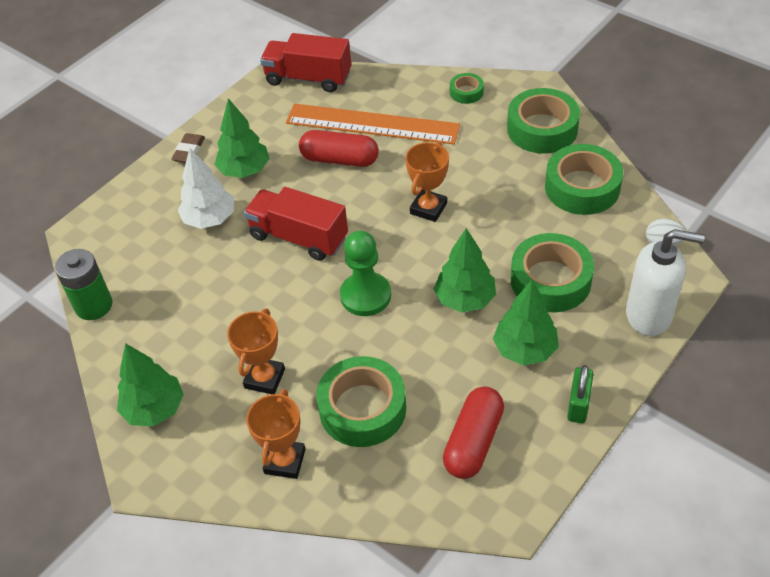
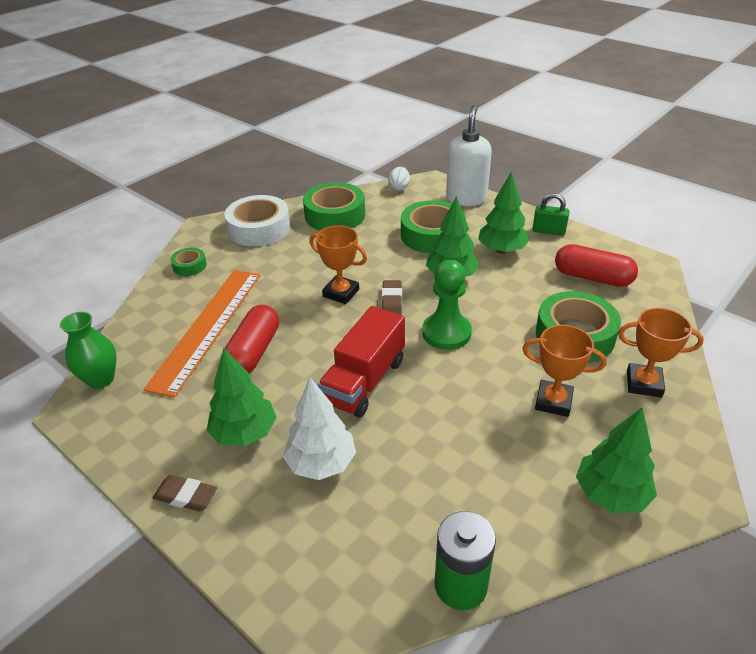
camera: 90 degrees left, 10 degrees down
red truck [260,33,351,92] -> green vase [60,312,116,389]
green tape [507,88,580,154] -> white tape [224,195,290,246]
none -> brown eraser [382,280,402,315]

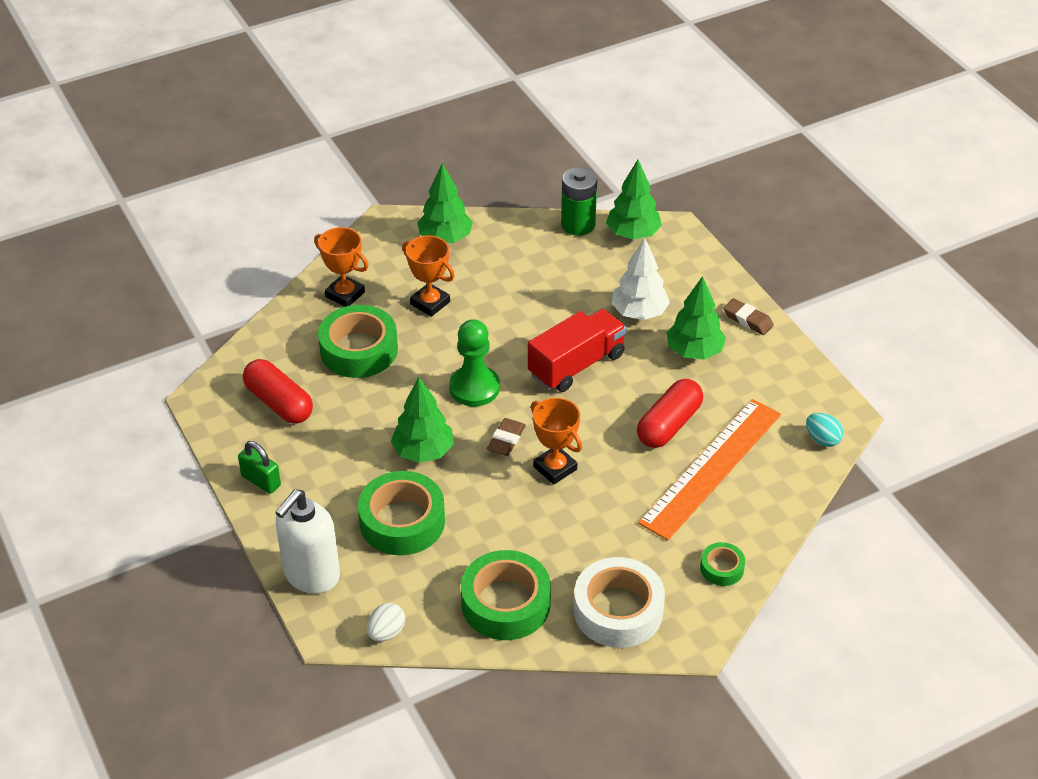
camera: 160 degrees left, 5 degrees up
green vase [60,312,116,389] -> turquoise egg [806,413,844,447]
green tree [478,171,530,254] -> green tree moved to [606,160,662,239]

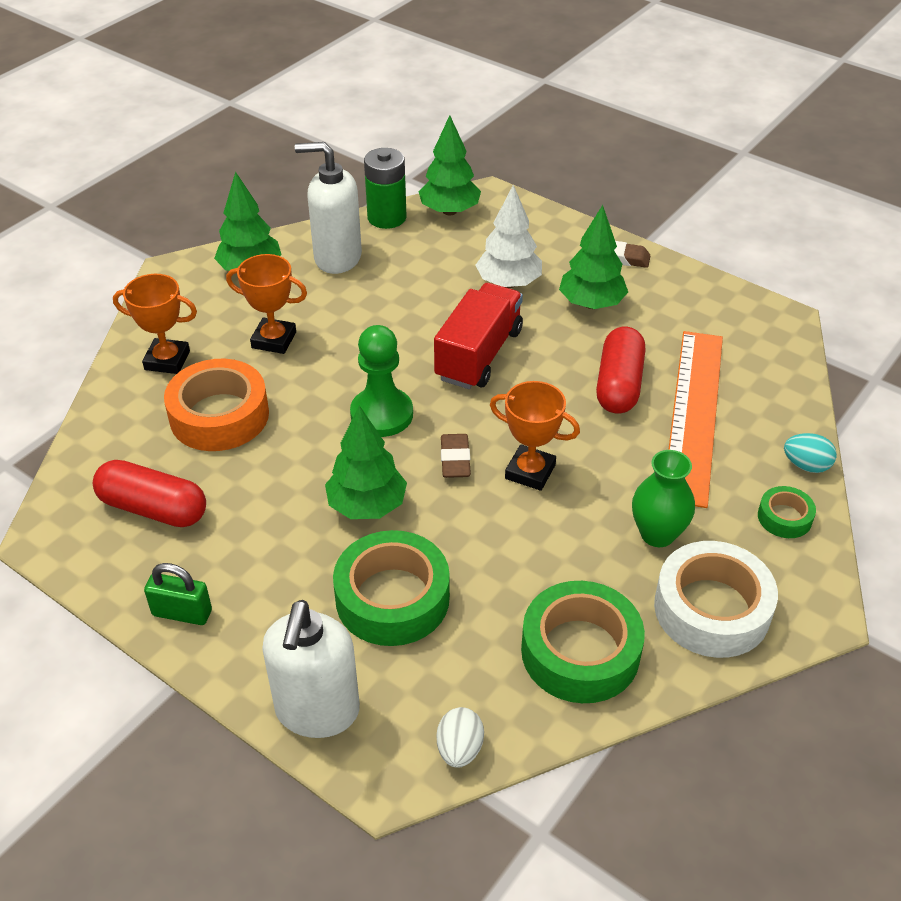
camera: 25 degrees left, 0 degrees up
green tape [318,305,398,378] -> orange tape [164,359,269,451]
turquoise egg [806,413,844,447] -> turquoise egg moved to [784,433,837,473]
none -> white soap dispenser [295,142,362,274]
none -> green vase [632,450,695,547]

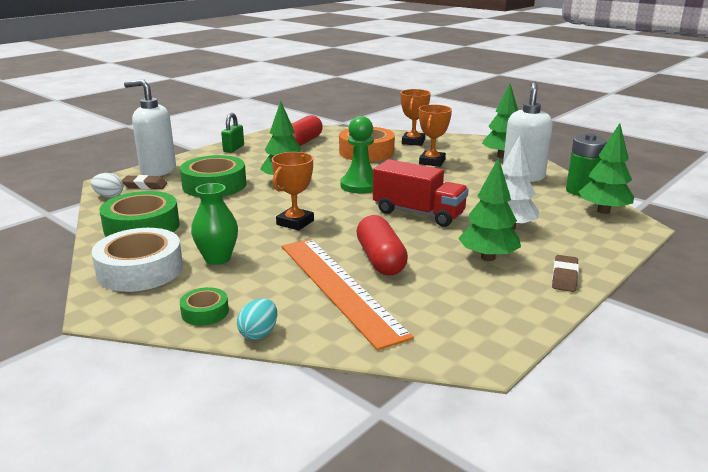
camera: 95 degrees right, 20 degrees down
brown eraser [441,434,471,478] -> brown eraser moved to [122,175,167,189]
red capsule [596,327,645,414] -> red capsule turned 60 degrees clockwise [356,215,408,275]
orange ruler [668,331,723,508] -> orange ruler turned 45 degrees clockwise [282,239,414,350]

